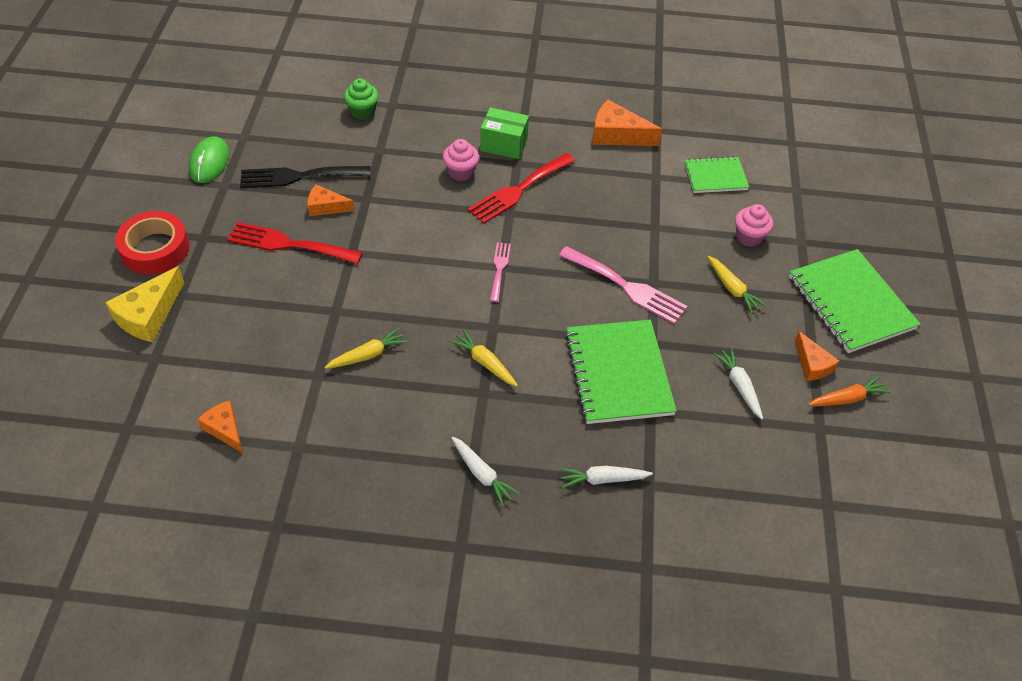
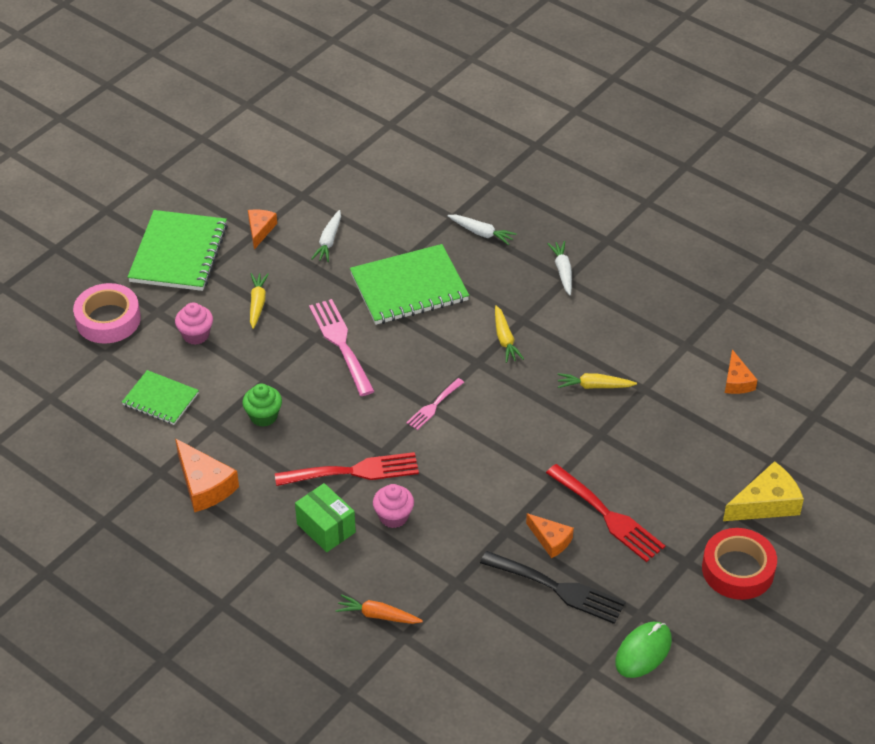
camera: 145 degrees left, 5 degrees down
green cupcake [344,78,379,120] -> green cupcake moved to [242,384,282,427]
green notebook [565,320,677,424] -> green notebook turned 45 degrees clockwise [350,244,469,325]
orange carrot [808,376,891,406] -> orange carrot moved to [336,594,423,624]
none -> pink tape [73,283,141,344]

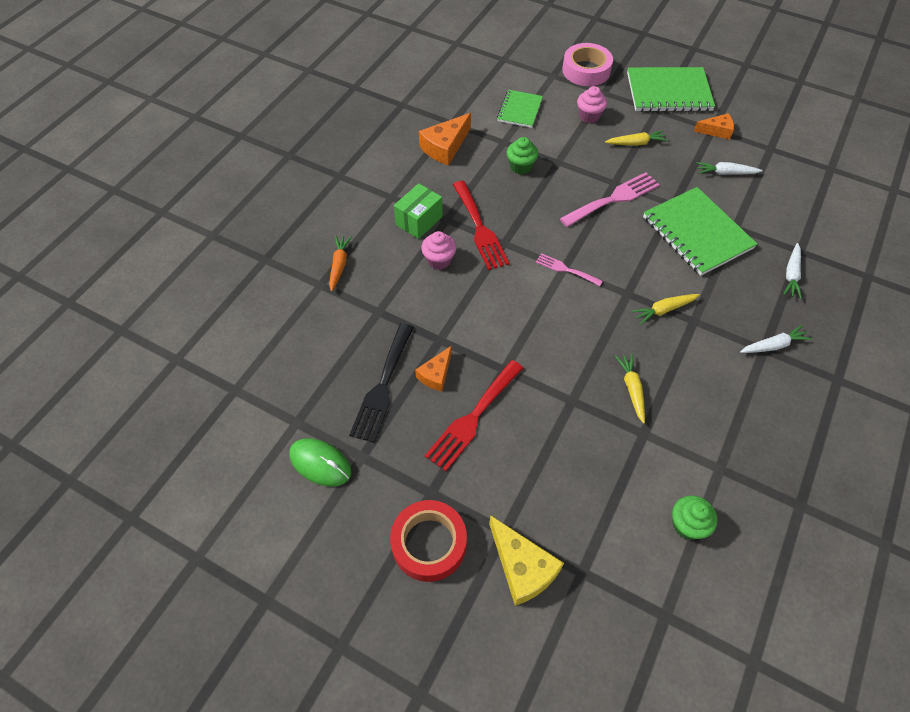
camera: 80 degrees right, 10 degrees up
orange cheese [725,349,757,394] -> green cupcake [672,496,717,540]

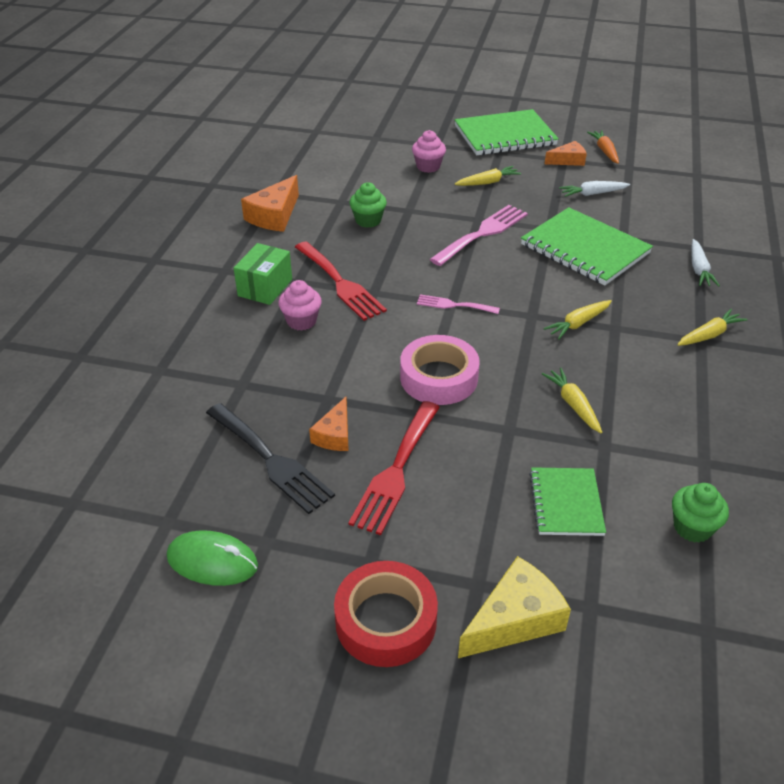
camera: 15 degrees left, 15 degrees down
orange carrot [329,235,352,292] -> orange carrot moved to [587,130,619,164]
black fork [349,323,414,443] -> black fork turned 45 degrees counterclockwise [206,403,335,514]
yellow cheese [489,515,564,606] -> yellow cheese turned 75 degrees counterclockwise [458,556,571,658]
green notebook [497,90,543,128] -> green notebook moved to [529,467,606,536]
pink tape [562,43,613,86] -> pink tape moved to [400,335,480,405]
white carrot [740,325,812,353] -> yellow carrot [677,309,747,346]

